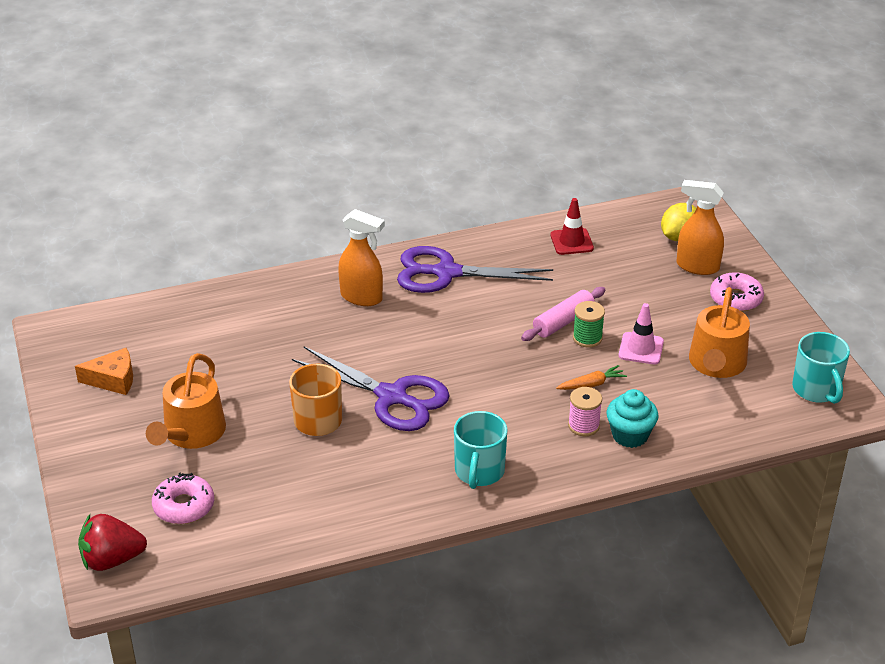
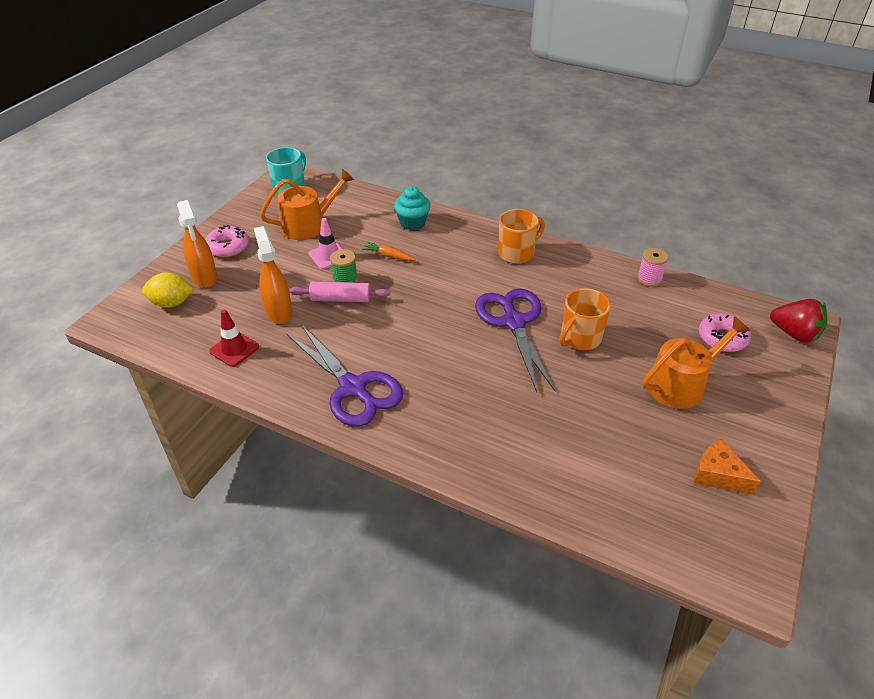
camera: 135 degrees left, 5 degrees up
orange spray bottle [338,209,385,306] -> orange spray bottle moved to [254,226,292,324]
turquoise mug [454,411,508,489] -> orange mug [498,209,545,264]
pink spool [568,387,602,436] -> pink spool moved to [637,248,669,287]

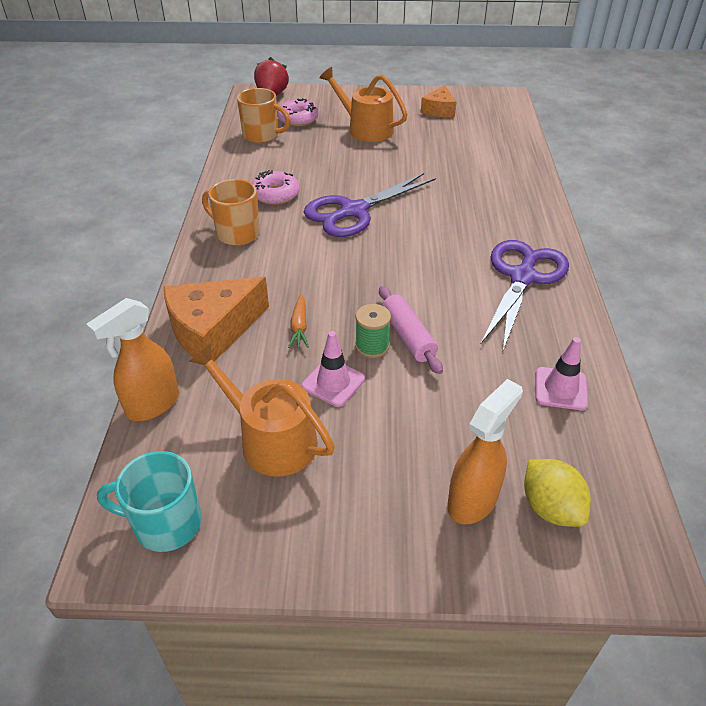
camera: 115 degrees left, 0 degrees up
pink donut [205,225,249,257] -> pink donut moved to [252,170,300,205]
red traffic cone [209,309,259,367] -> pink traffic cone [536,337,588,410]
orange spray bottle [254,226,292,324] -> orange spray bottle moved to [86,298,179,421]
turquoise cupcake [394,187,431,230] -> orange cheese [164,277,269,362]
orange mug [559,288,611,350] -> orange mug moved to [237,88,291,143]
pink spool [637,248,669,287] -> none

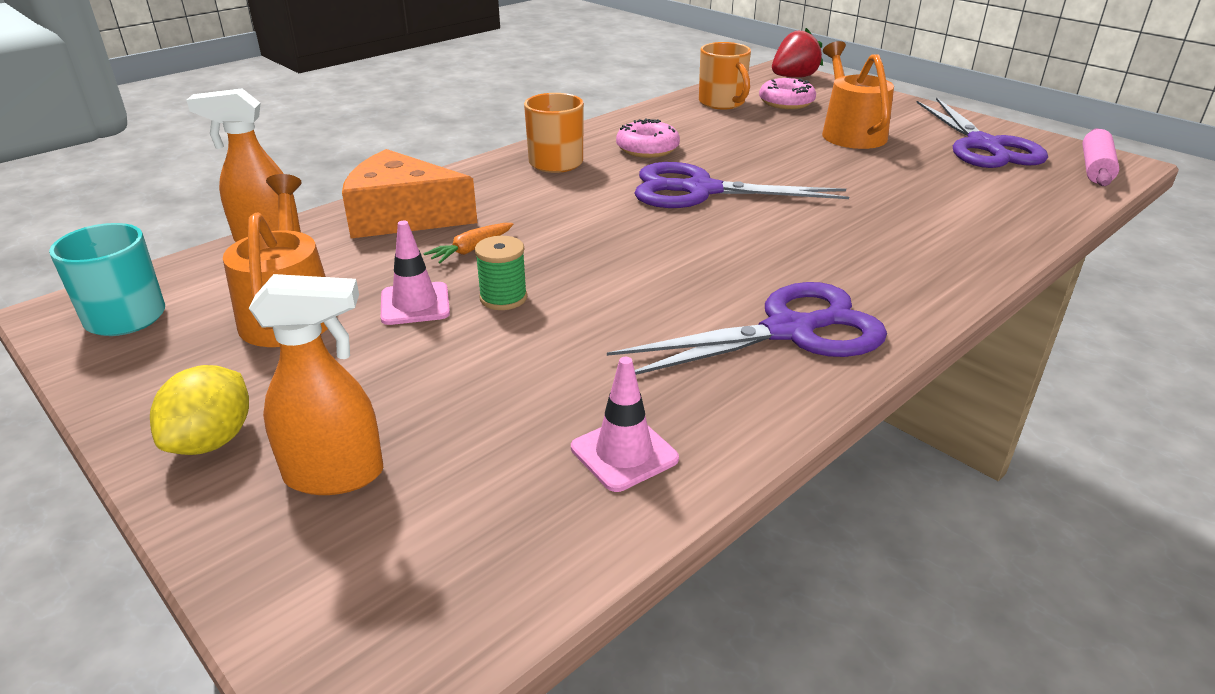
camera: 45 degrees right, 10 degrees down
pink rolling pin [379,286,443,374] -> pink rolling pin moved to [1082,128,1119,186]
orange cheese [421,85,456,117] -> purple scissors [916,97,1048,168]
yellow lemon [524,459,591,527] -> yellow lemon moved to [150,365,249,455]

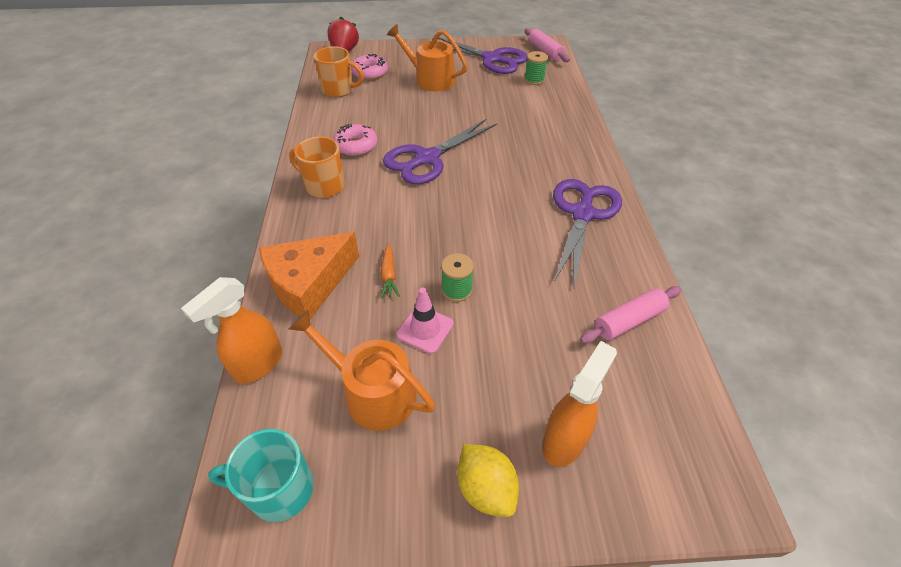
camera: 50 degrees left, 15 degrees up
pink traffic cone [571,357,679,492] -> pink rolling pin [580,286,682,344]
none -> green spool [524,51,548,85]

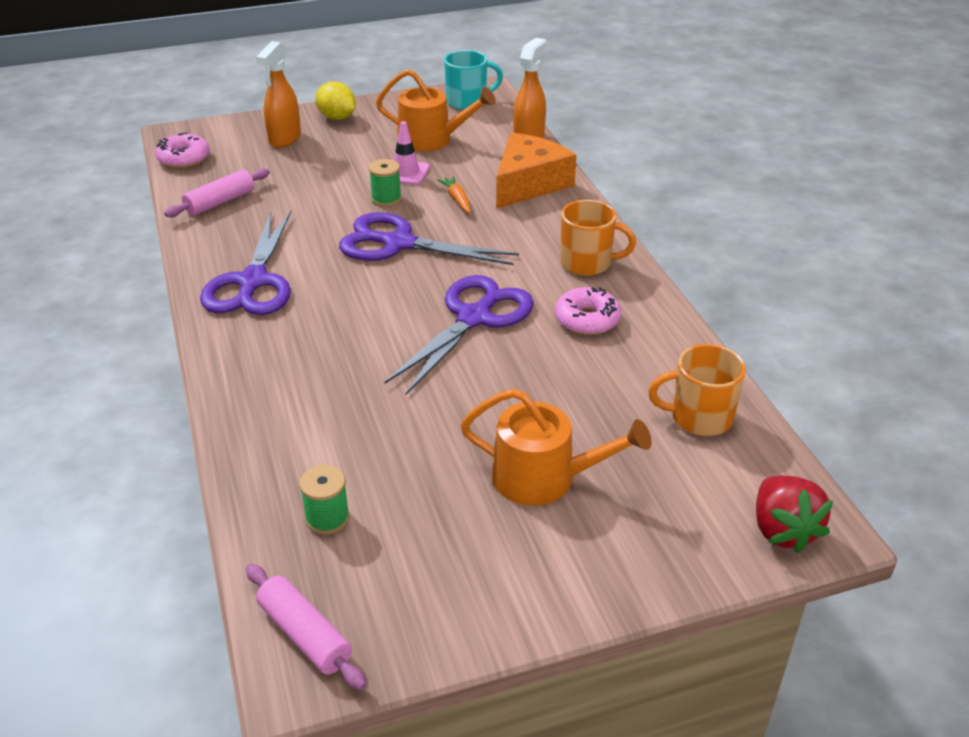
camera: 165 degrees right, 10 degrees down
pink donut [351,54,388,80] -> pink donut moved to [155,132,210,168]
purple scissors [438,37,527,74] -> purple scissors moved to [339,212,519,265]

